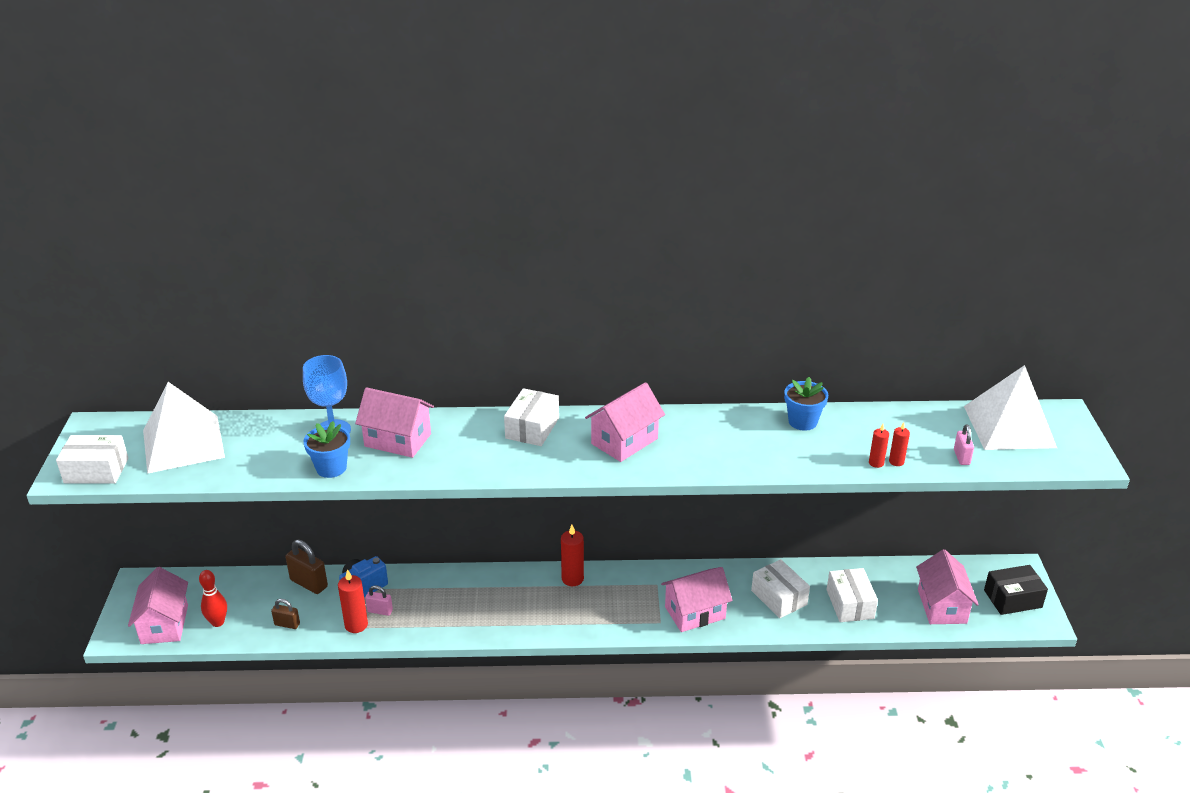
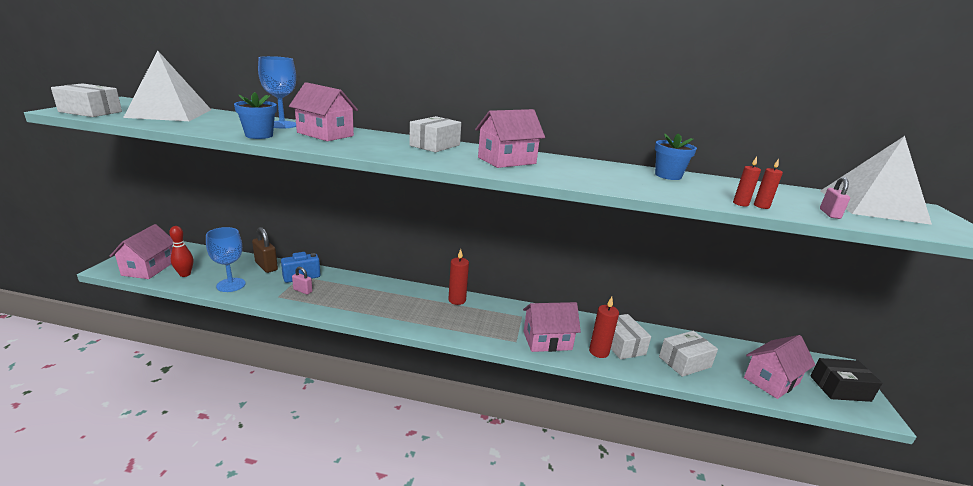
camera: 10 degrees right, 10 degrees down
brown padlock [271,599,300,629] -> blue goblet [206,227,246,292]
red candle [338,569,368,633] -> red candle moved to [589,297,619,358]
white box [827,568,878,622] -> white box turned 60 degrees clockwise [659,331,718,377]
pink house [916,549,979,624] -> pink house turned 45 degrees clockwise [744,335,815,399]

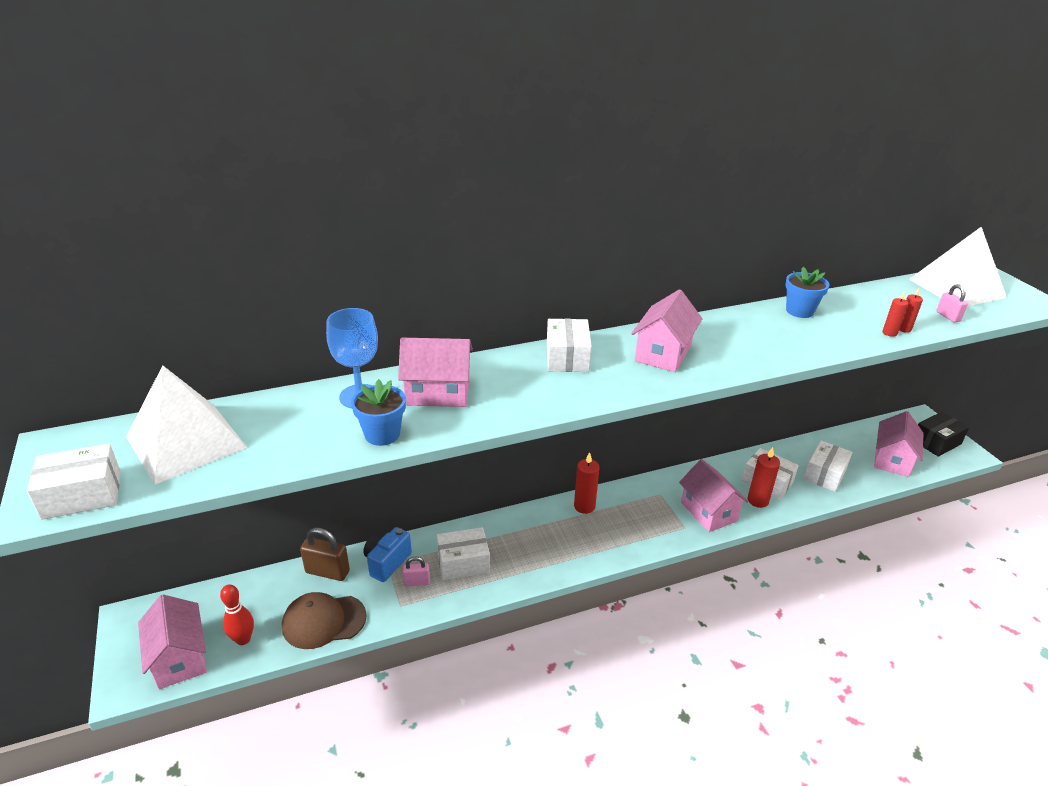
camera: 30 degrees left, 10 degrees up
blue goblet [206,227,246,292] -> brown cap [282,592,367,649]
pink house [523,302,581,352] -> pink house turned 75 degrees counterclockwise [679,459,749,532]
none -> white box [436,527,490,580]

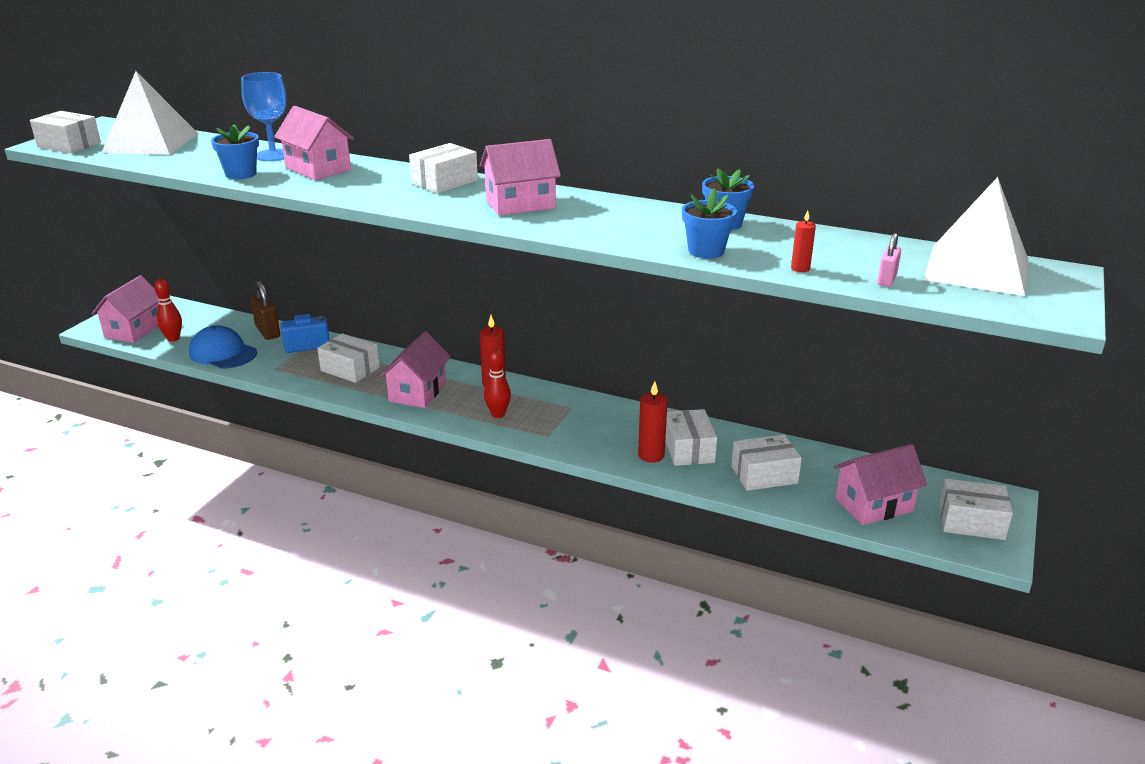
camera: 45 degrees right, 5 degrees down
brown cap [282,592,367,649] -> blue cap [189,325,257,369]
pink padlock [402,557,430,586] -> none
pink house [679,459,749,532] -> pink house moved to [380,331,451,408]
red candle [882,291,908,337] -> none
black box [918,412,969,457] -> white box [939,479,1013,540]
none -> red bowling pin [484,348,511,418]
none -> blue flower pot [682,188,737,259]

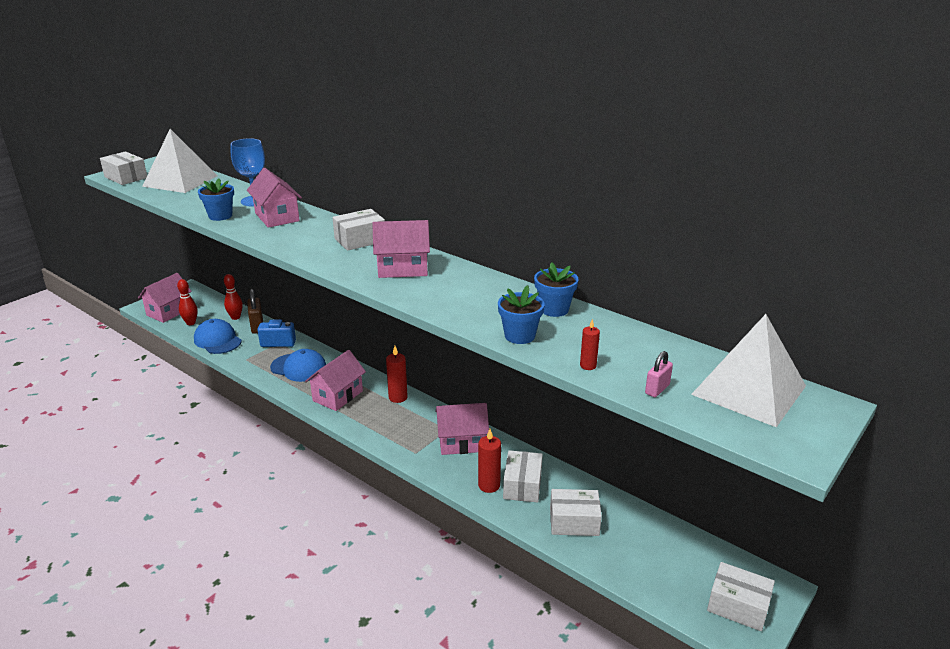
camera: 15 degrees right, 0 degrees up
white box [317,333,380,383] -> blue cap [270,349,326,382]
red bowling pin [484,348,511,418] -> red bowling pin moved to [224,274,243,320]
pink house [833,444,927,525] -> pink house moved to [435,403,489,455]

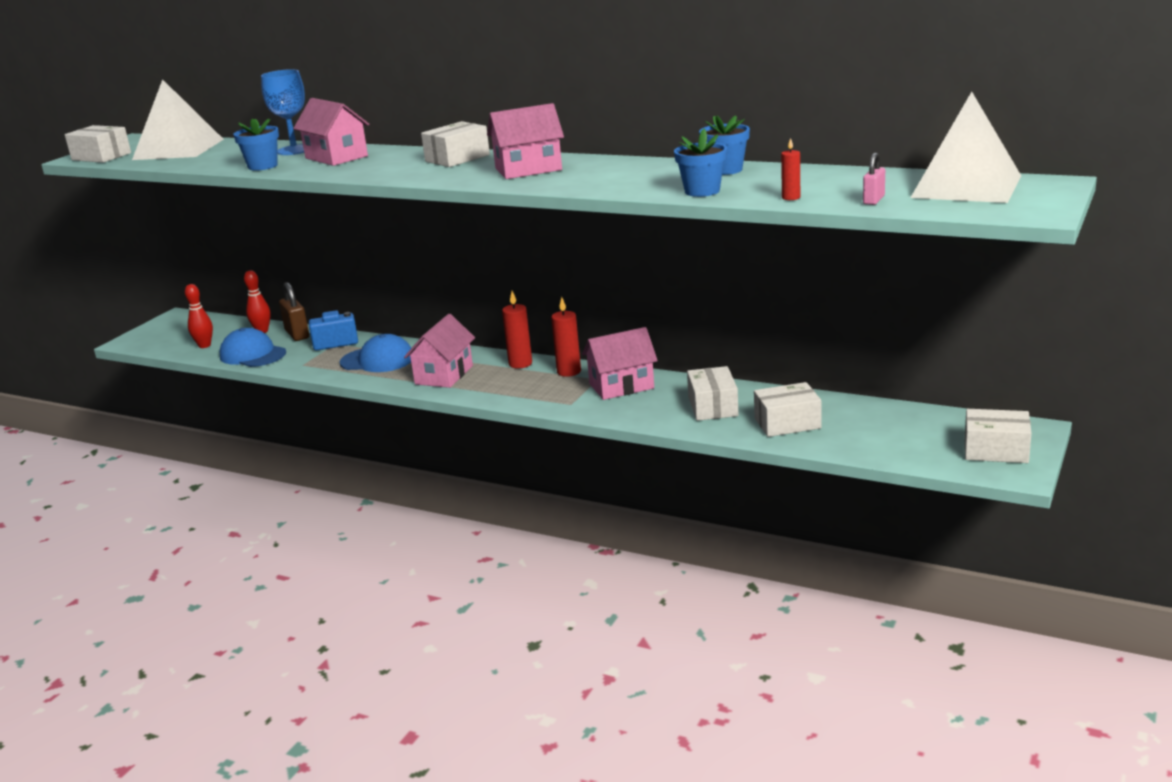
camera: 10 degrees left, 5 degrees down
pink house [138,273,192,323] -> none
red candle [478,429,501,493] -> red candle moved to [551,297,581,377]

